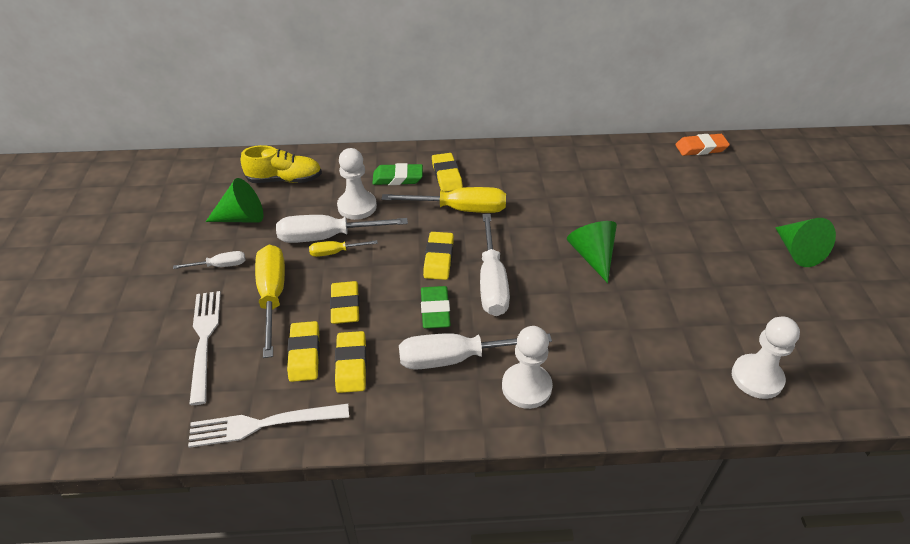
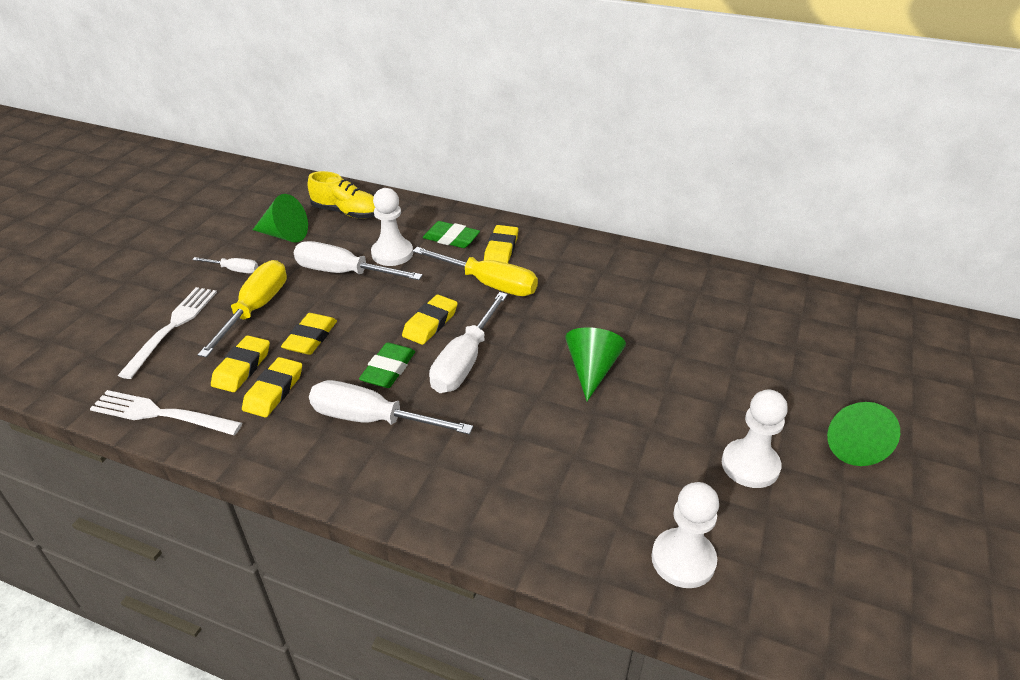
camera: 25 degrees right, 5 degrees down
yellow screwdriver [309,240,378,257] -> none
white pawn [502,326,553,409] -> white pawn moved to [722,390,788,488]
orange eraser [675,134,730,156] -> none

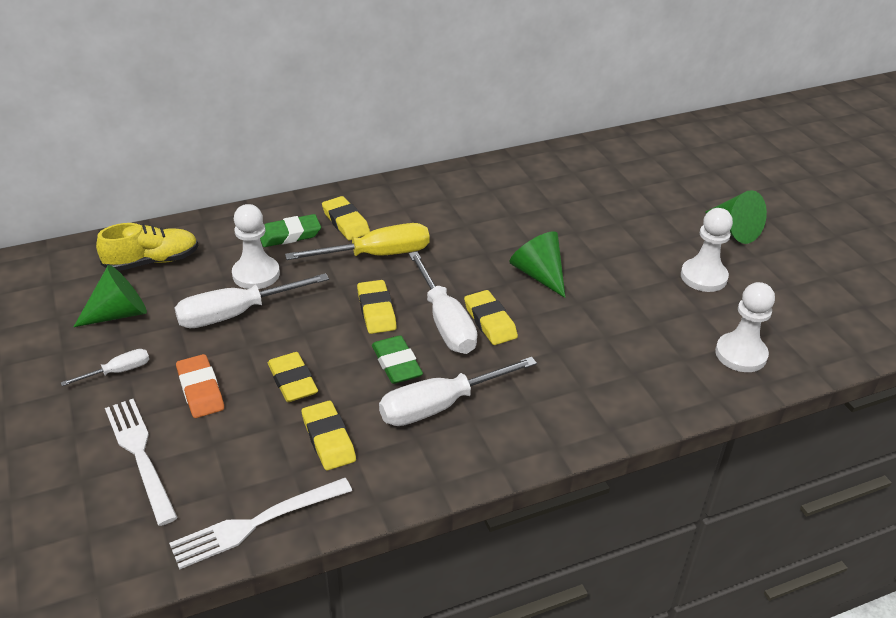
camera: 45 degrees left, 0 degrees up
yellow screwdriver [198,260,287,357] -> orange eraser [176,354,224,418]
yellow eraser [211,335,270,392] -> yellow eraser moved to [464,290,518,345]

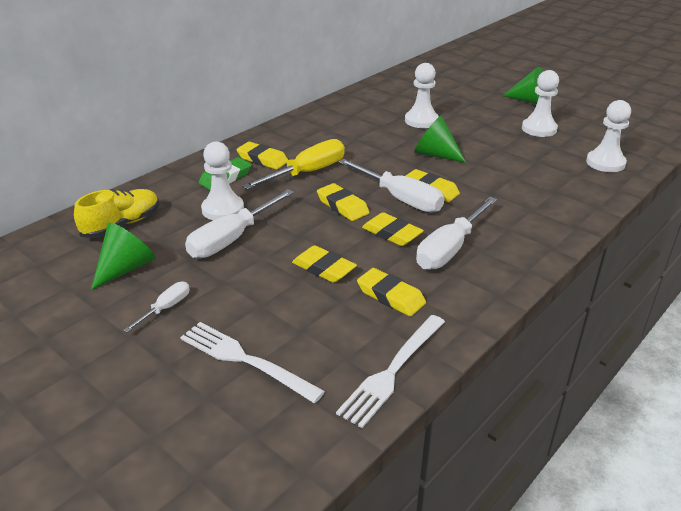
camera: 25 degrees left, 5 degrees down
orange eraser [176,354,224,418] -> none
green eraser [372,335,423,384] -> yellow eraser [362,212,424,246]
none -> white pawn [405,63,439,128]

